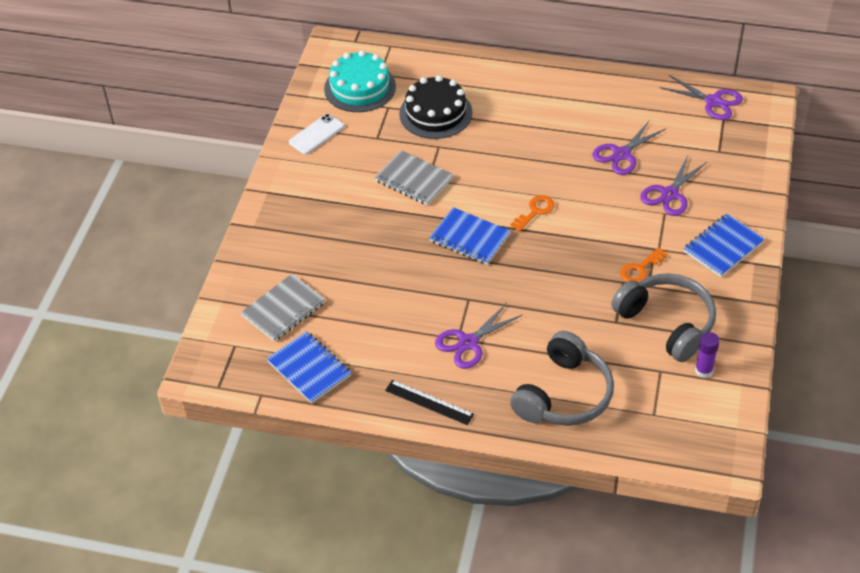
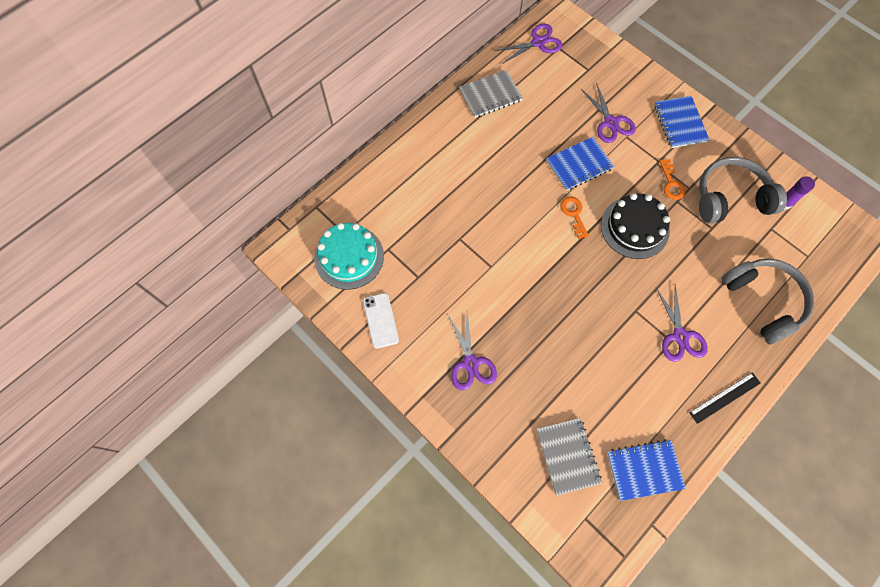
camera: 60 degrees left, 20 degrees up
grey notebook [375,150,453,205] -> grey notebook moved to [459,70,523,118]
black cake [399,75,473,139] -> black cake moved to [601,193,670,259]
blue notebook [429,207,511,265] -> blue notebook moved to [546,137,614,191]
purple scissors [592,120,666,175] -> purple scissors moved to [448,313,497,391]

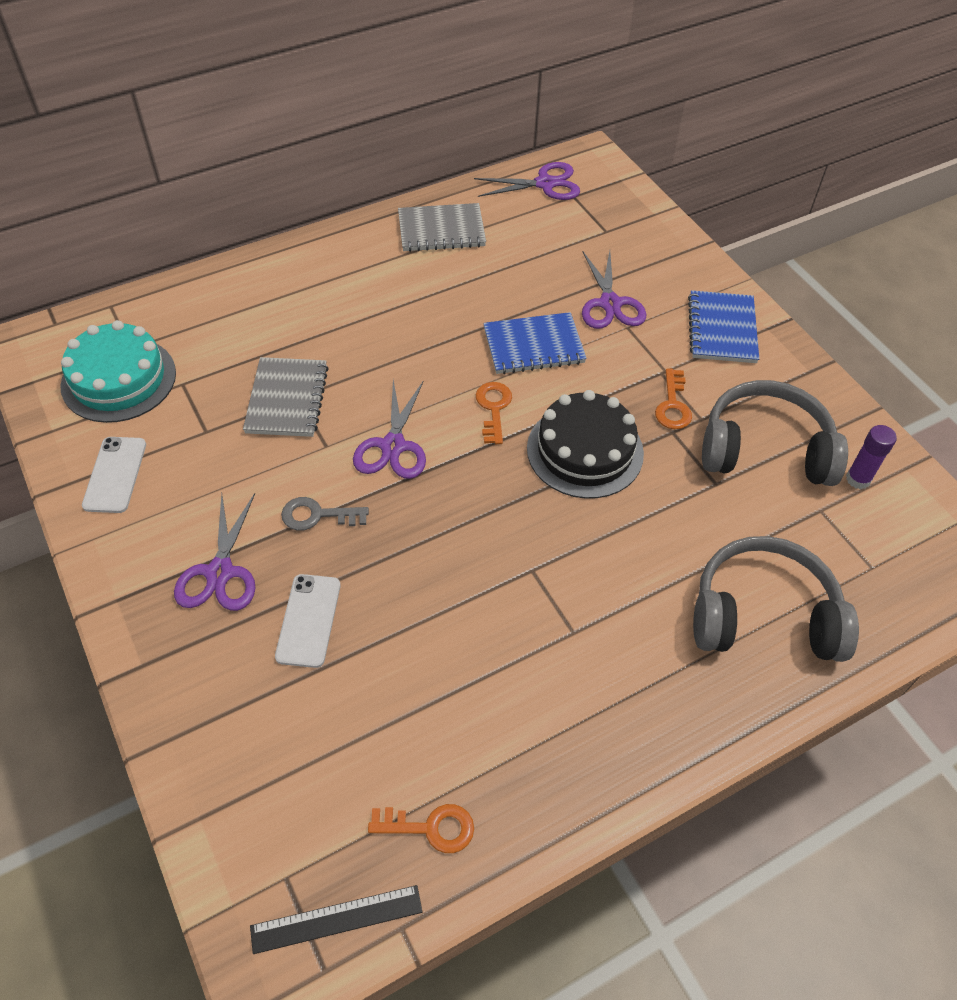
camera: 15 degrees right, 15 degrees down
grey notebook [536,418,602,496] -> grey notebook moved to [243,357,329,437]
blue notebook [607,439,686,501] -> orange key [368,804,474,853]
purple scissors [656,284,707,362] -> purple scissors moved to [353,380,426,479]
black ruler [689,372,761,424] -> black ruler moved to [250,885,422,954]
grey headphones [722,259,814,345] -> grey headphones turned 75 degrees counterclockwise [693,536,859,662]
none -> white phone [275,574,341,668]
none -> grey key [281,497,369,531]

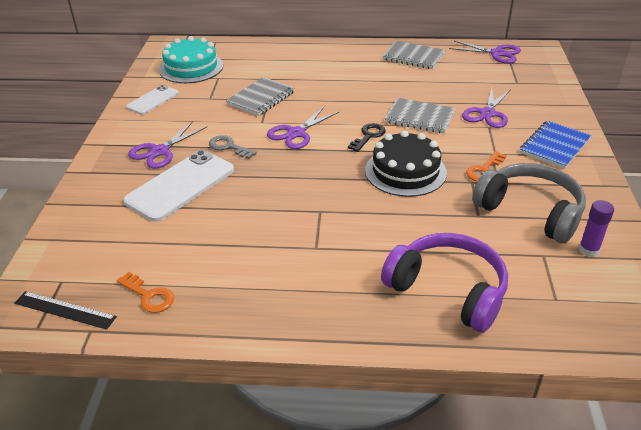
camera: 35 degrees right, 15 degrees down
white phone [275,574,341,668] -> white phone [123,150,234,222], size x1.74
orange key [476,382,512,444] -> black key [348,123,386,152]
blue notebook [483,312,587,374] -> grey notebook [385,98,456,134]
grey headphones [693,536,859,662] -> purple headphones [381,233,508,333]

